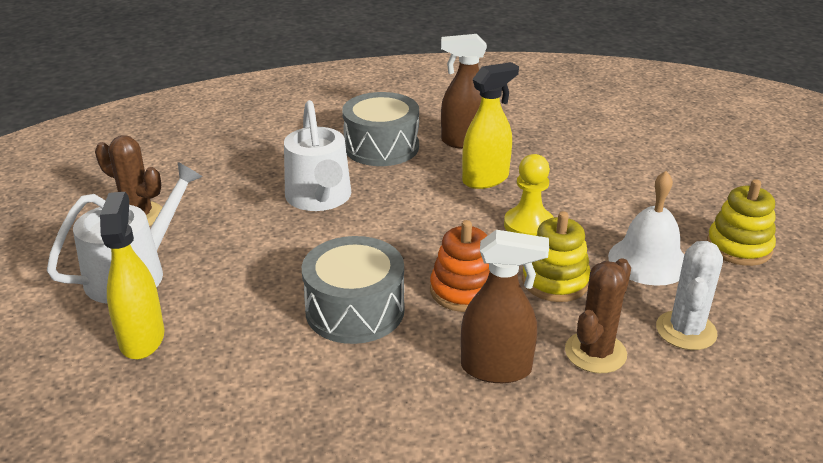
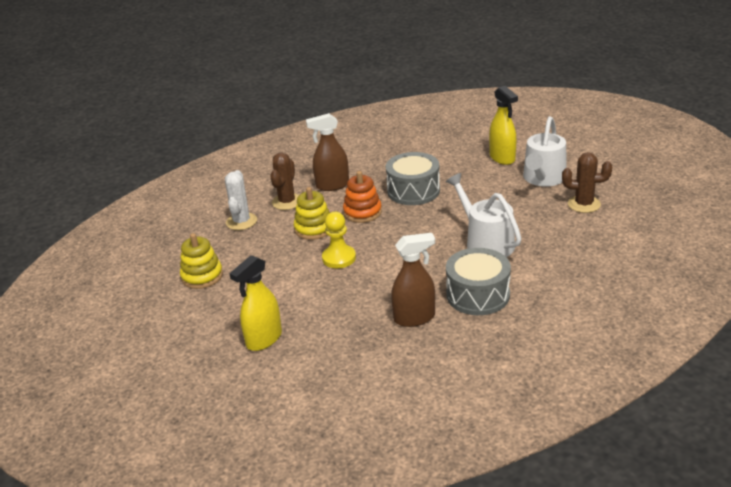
camera: 165 degrees right, 0 degrees up
yellow spray bottle [462,62,519,189] -> yellow spray bottle moved to [229,255,282,351]
white bell [608,171,684,286] -> none

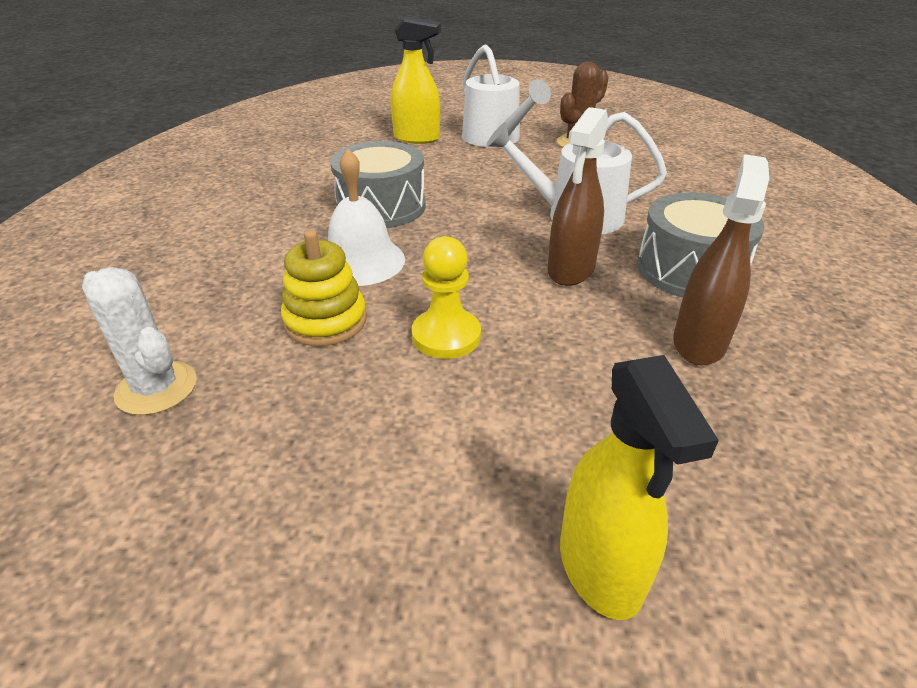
camera: 55 degrees left, 5 degrees up
yellow stacking toy [180,233,223,289] -> none
brown cactus [270,152,299,210] -> none
brown spray bottle [306,113,349,191] -> brown spray bottle moved to [548,107,608,286]
orange stacking toy [343,171,382,223] -> white bell [328,149,405,286]

